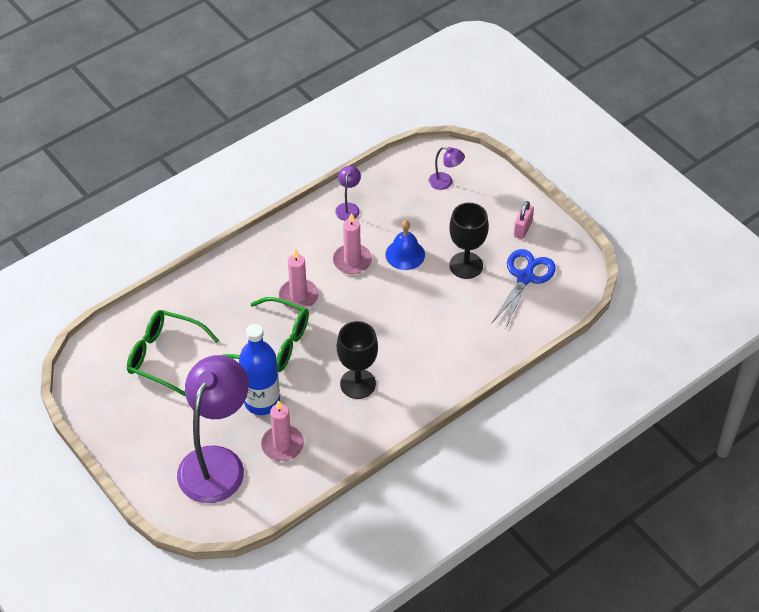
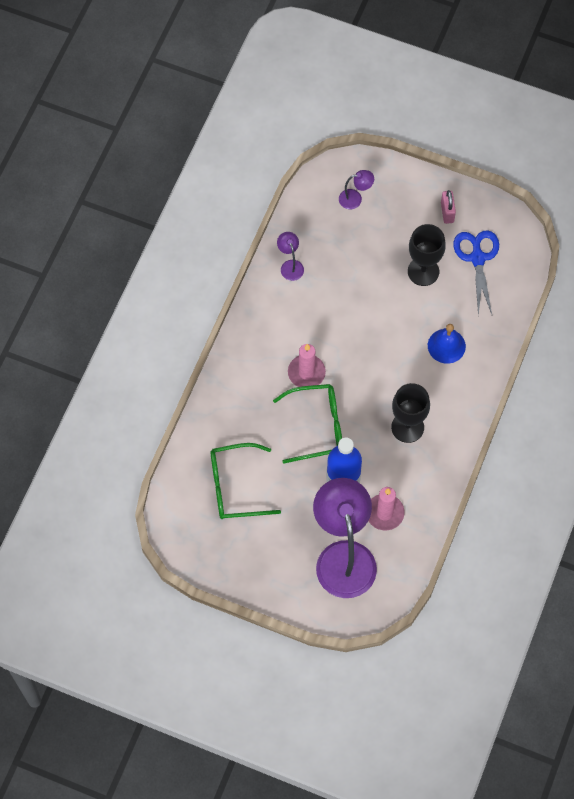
camera: 30 degrees left, 15 degrees up
pink candle [333,213,372,274] -> none
blue bell [385,220,425,270] -> blue bell moved to [428,324,466,364]

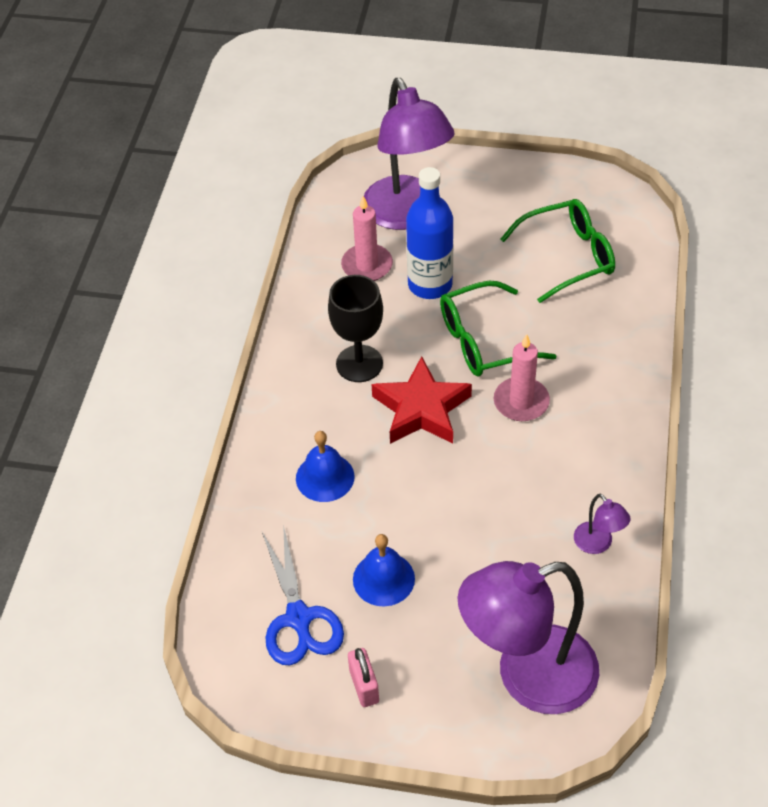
camera: 170 degrees right, 15 degrees down
purple lamp [339,170,374,209] -> purple lamp [458,561,599,714], size x2.42
black goblet [408,224,446,286] -> blue bell [353,534,415,606]
none -> red star [371,356,472,444]

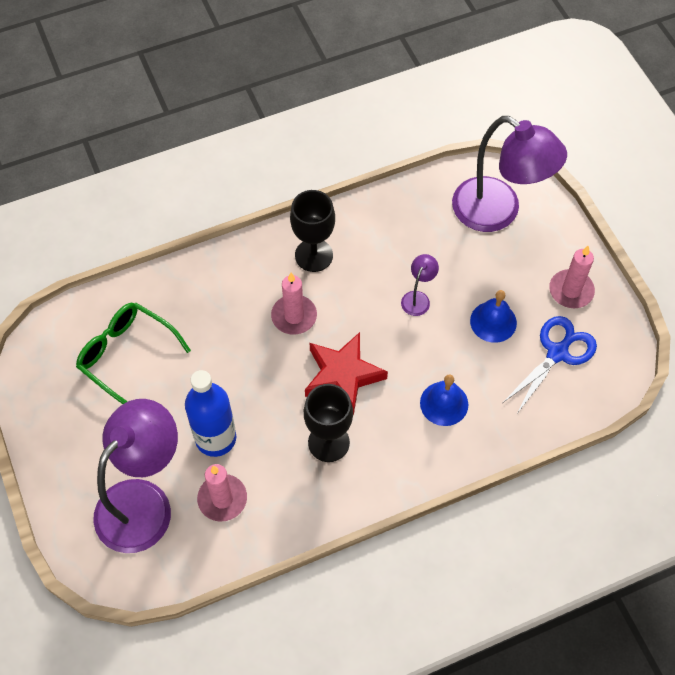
camera: 125 degrees left, 10 degrees up
pink padlock [348,648,379,707] -> pink candle [549,246,595,308]
green glasses [440,281,557,377] -> none
purple lamp [574,494,631,554] -> purple lamp moved to [401,254,439,316]
none -> black goblet [290,190,335,272]

